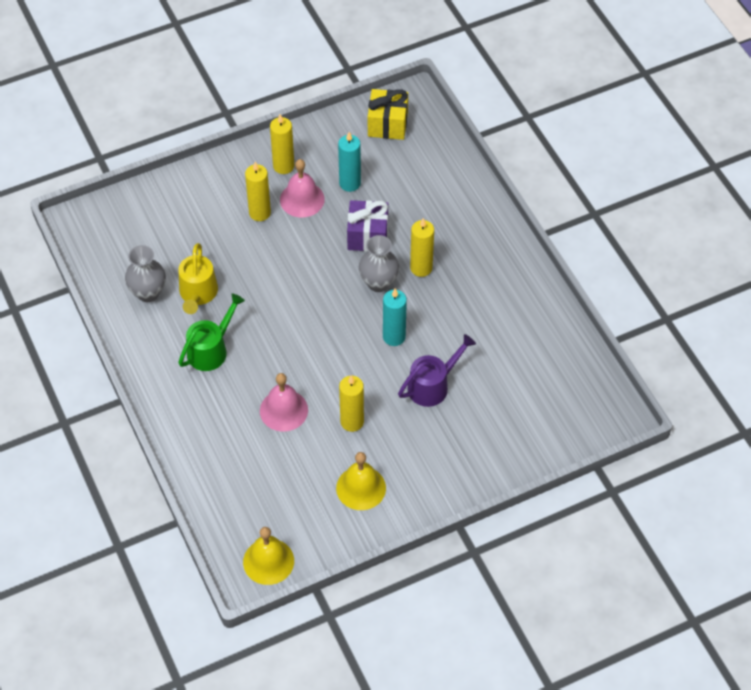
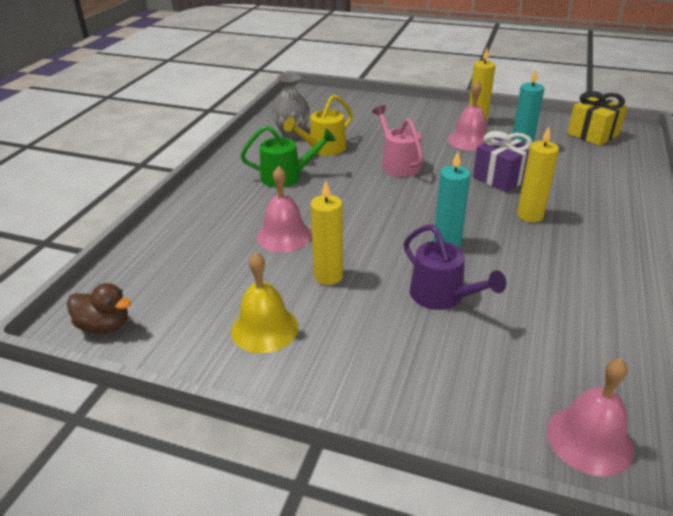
camera: 45 degrees right, 20 degrees down
yellow bell [243,527,294,585] -> brown duck [67,283,131,334]
yellow candle [245,162,271,221] -> none
grey vase [359,235,399,292] -> none
purple watering can [398,334,476,407] -> purple watering can turned 45 degrees clockwise [404,224,506,310]
none -> pink watering can [372,105,423,177]
none -> pink bell [547,358,634,476]

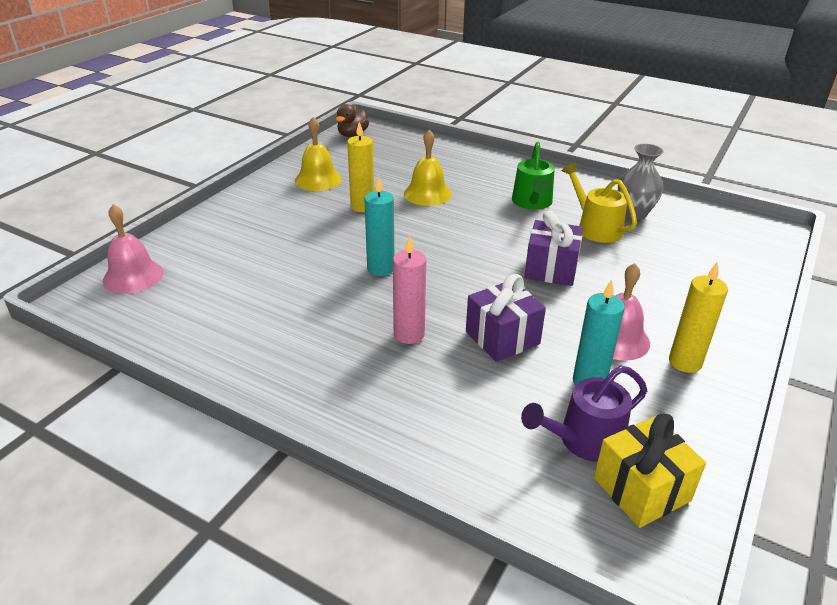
camera: 100 degrees right, 0 degrees up
pink bell [256,166,312,252] -> yellow bell [404,130,452,206]
pink watering can [372,105,423,177] -> purple gift [524,211,583,286]
purple watering can [404,224,506,310] -> purple watering can moved to [521,366,647,462]
yellow candle [517,127,559,222] -> pink candle [393,236,426,344]

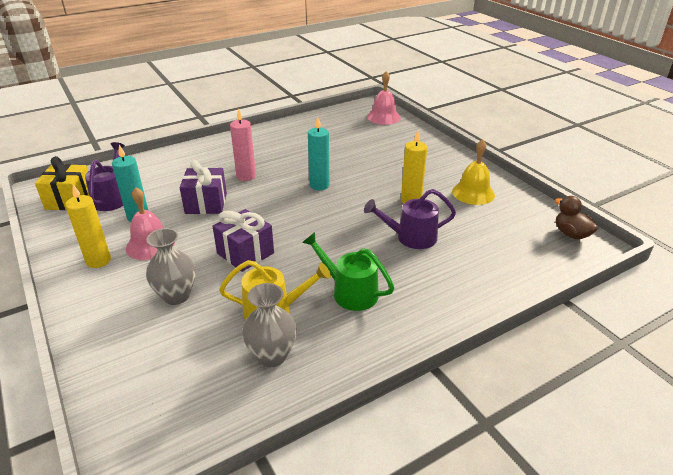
camera: 120 degrees right, 0 degrees up
yellow bell [404,130,452,206] -> purple watering can [364,189,456,249]
none -> grey vase [146,228,195,305]

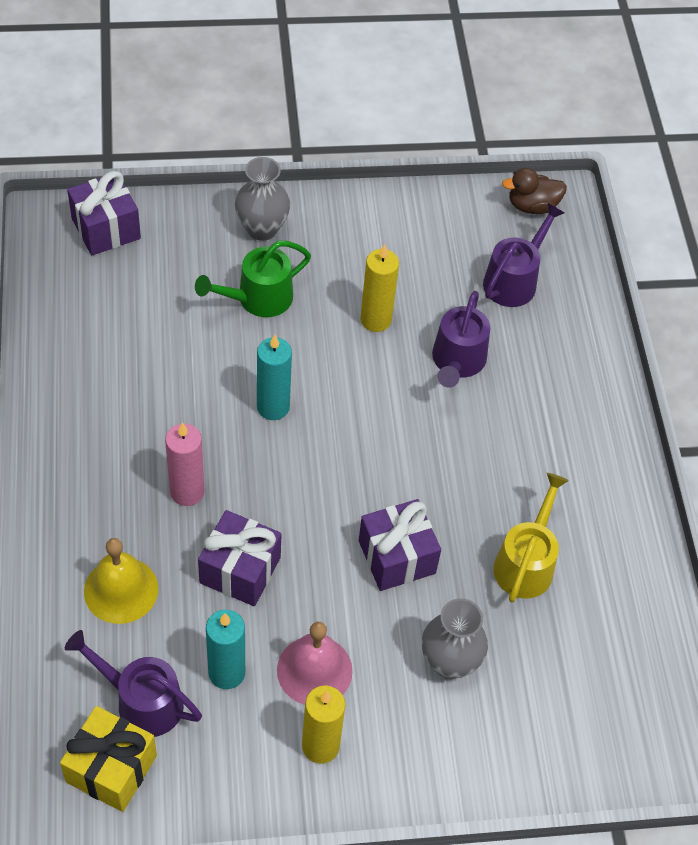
camera: 70 degrees left, 20 degrees up
grey vase [242,283,297,367] -> grey vase moved to [235,157,290,241]
green watering can [302,232,394,311] -> green watering can moved to [195,241,311,317]
pink bell [367,71,401,125] -> purple gift [67,171,141,255]
yellow bell [452,139,495,205] -> yellow bell moved to [84,538,158,624]
none -> purple watering can [483,202,565,307]

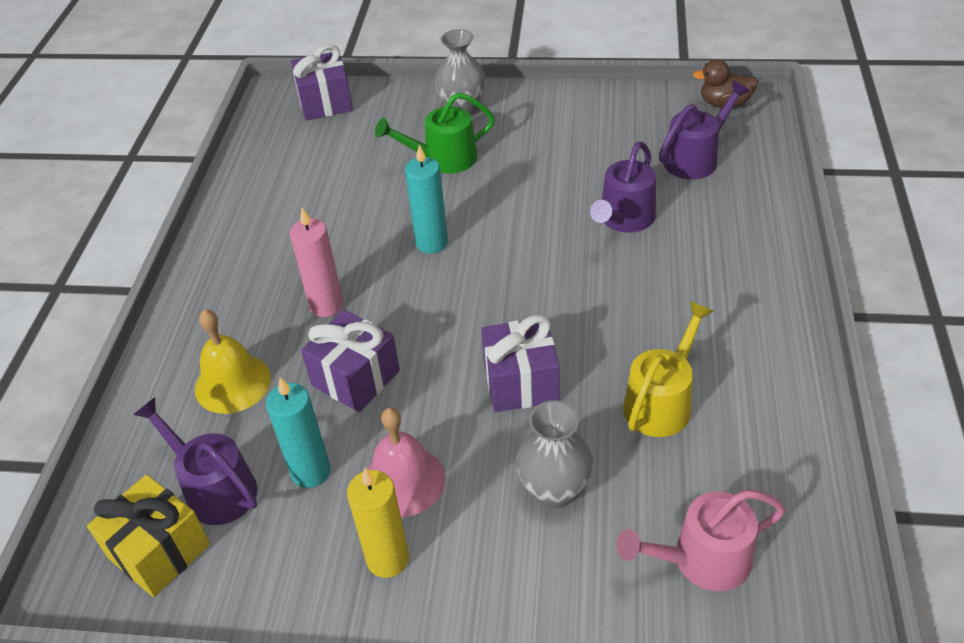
camera: 20 degrees right, 10 degrees down
yellow candle [360,245,399,332] -> none
none -> pink watering can [616,490,785,591]

